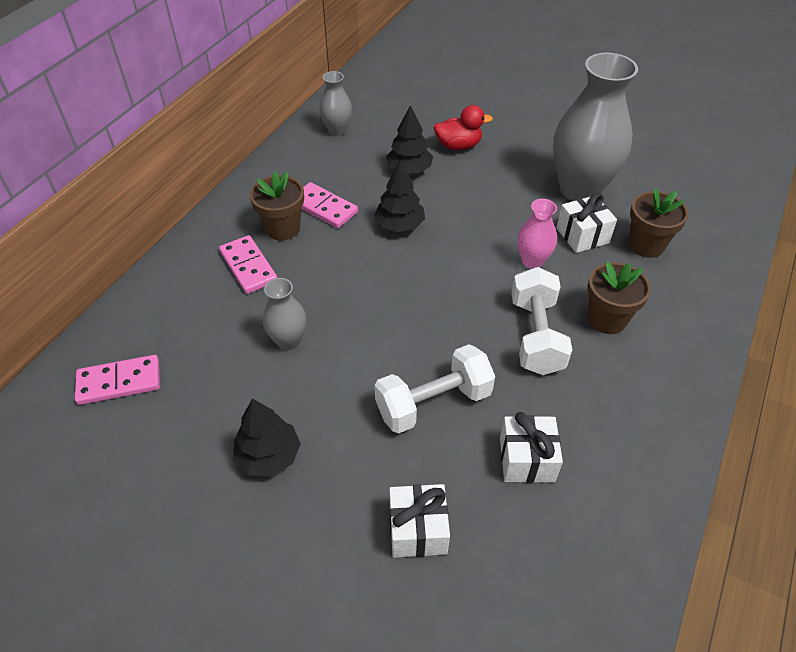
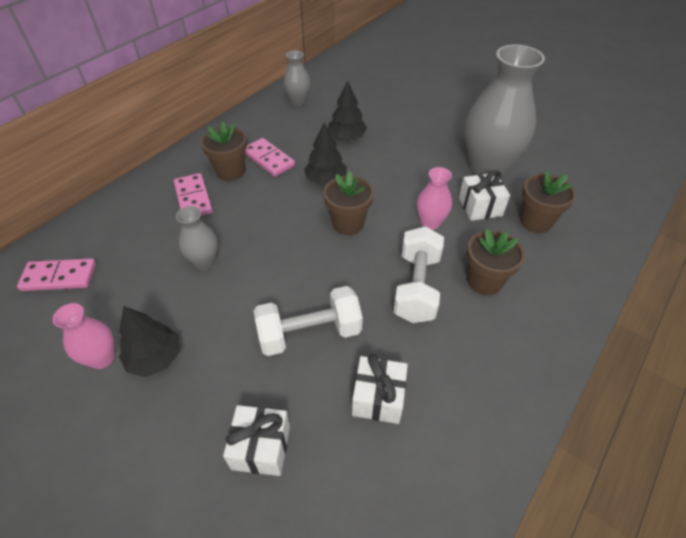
camera: 10 degrees right, 0 degrees up
red duck [434,105,493,150] -> none
none -> pink vase [53,303,114,369]
none -> brown flower pot [324,171,374,235]

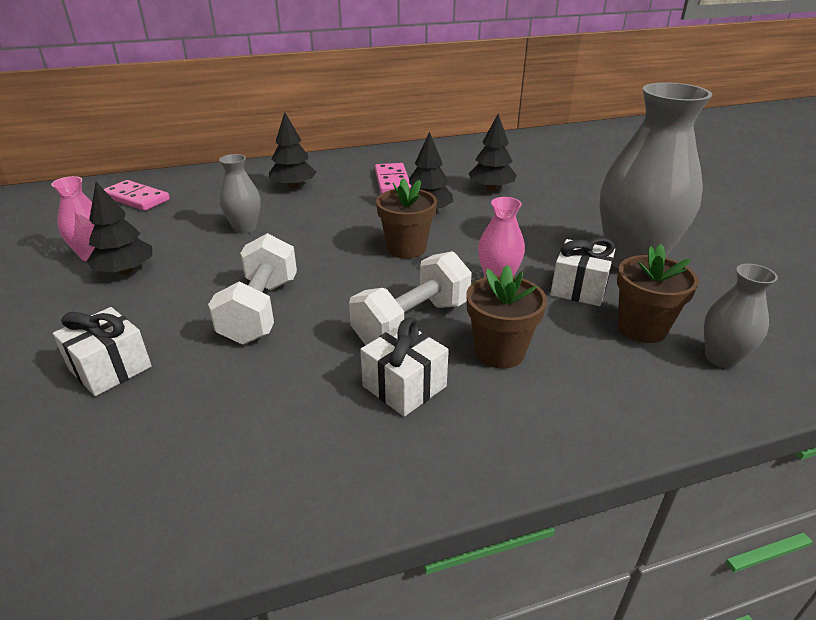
camera: 35 degrees right, 15 degrees down
pink domino [174,173,213,216] -> black tree [269,112,316,189]
brown flower pot [201,122,247,181] -> none
white dumbbell [254,286,363,356] -> white dumbbell turned 75 degrees clockwise [208,233,297,345]
grey vase [284,51,310,106] -> grey vase moved to [704,264,778,368]
white gift [352,354,408,424] -> white gift moved to [360,318,449,417]

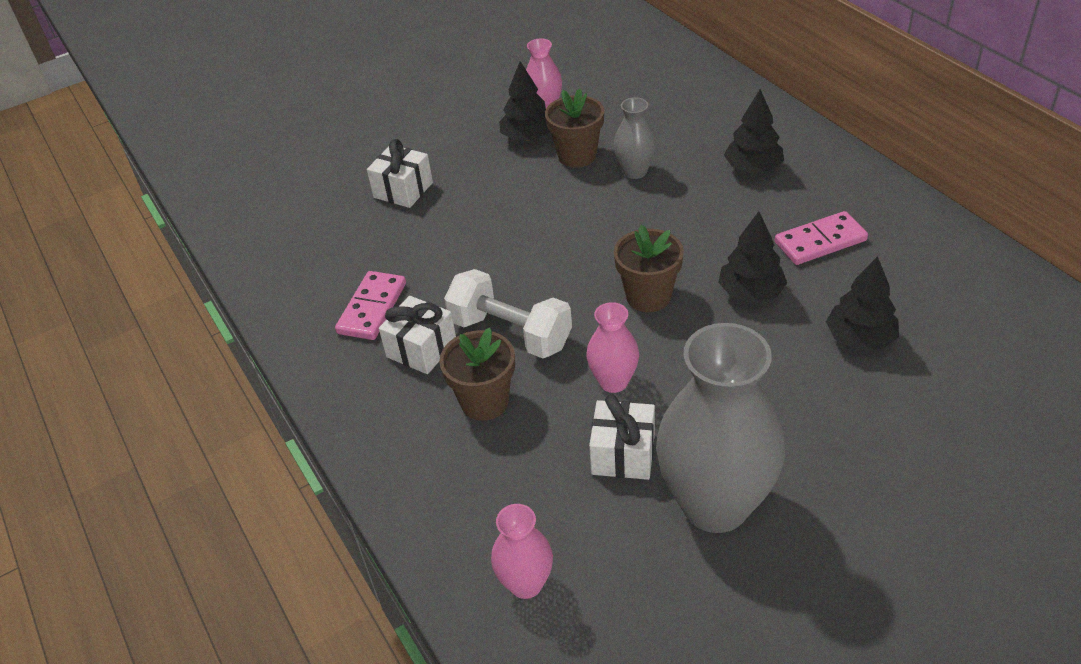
camera: 80 degrees right, 10 degrees up
pink domino [104,180,170,211] -> pink domino moved to [335,271,406,340]
white dumbbell [208,233,297,345] -> none
brown flower pot [617,244,699,343] -> brown flower pot moved to [545,89,604,168]
grey vase [704,264,778,368] -> pink vase [491,504,553,599]

